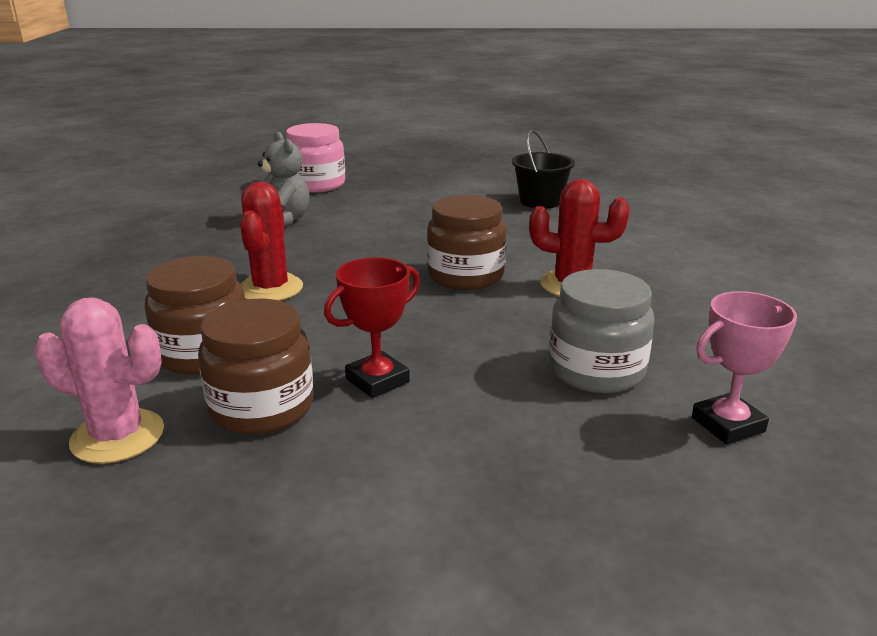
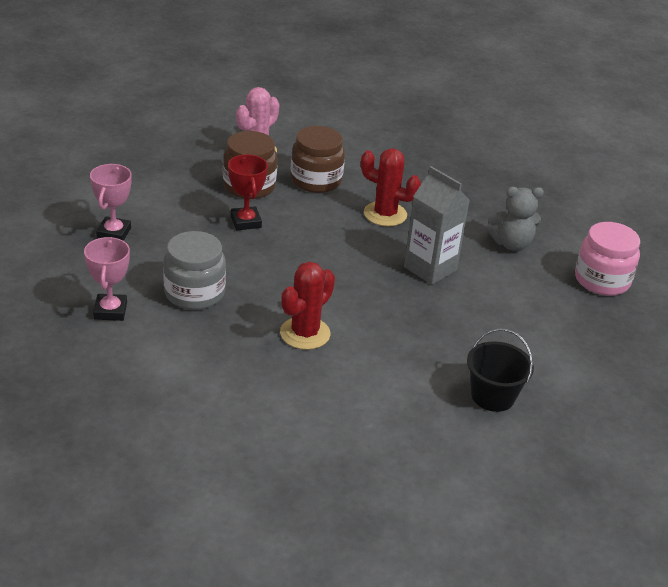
camera: 110 degrees right, 10 degrees up
brown jar [427,195,506,290] -> none
none -> pink trophy [90,164,132,241]
none -> grey carton [404,166,470,285]

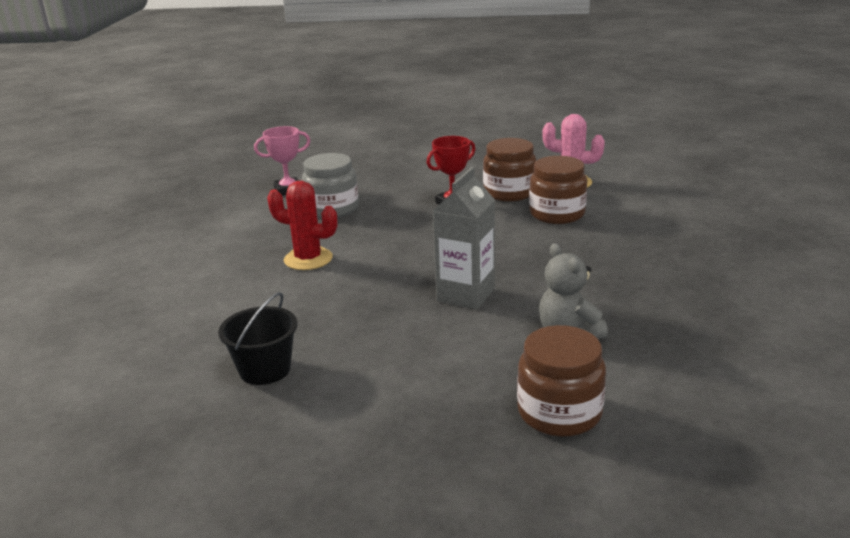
camera: 75 degrees right, 10 degrees down
pink trophy [90,164,132,241] -> none
red cactus [361,148,421,226] -> none
pink jar [575,222,640,296] -> brown jar [517,325,606,437]

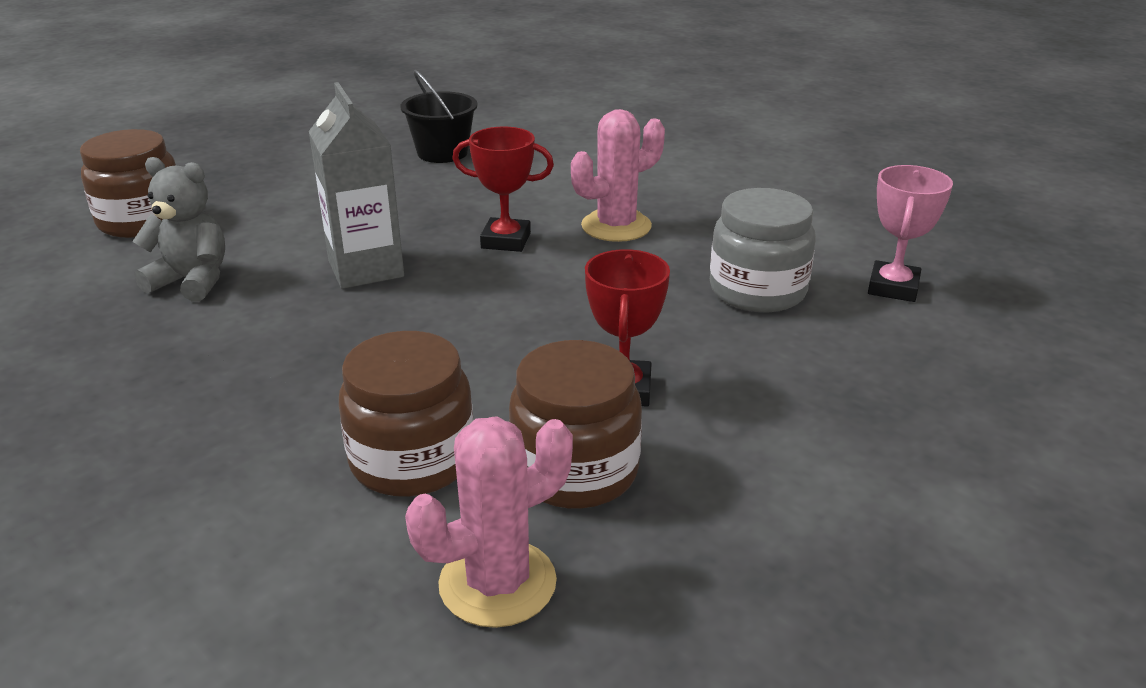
camera: 130 degrees right, 5 degrees up
red cactus [267,181,337,270] -> pink cactus [571,109,665,242]
none -> red trophy [452,127,554,252]

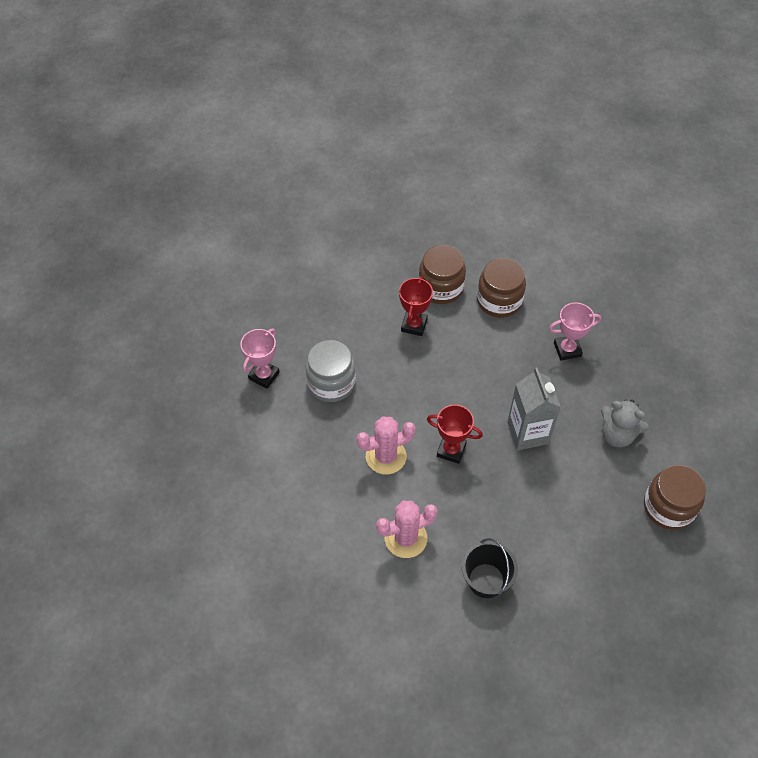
camera: 170 degrees left, 25 degrees up
pink cactus [405,416,573,628] -> pink cactus moved to [376,501,438,558]
none -> pink trophy [549,302,601,361]

